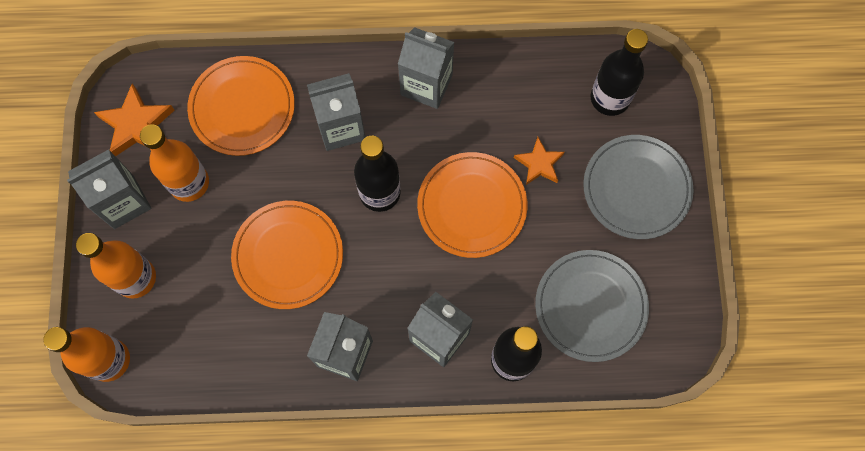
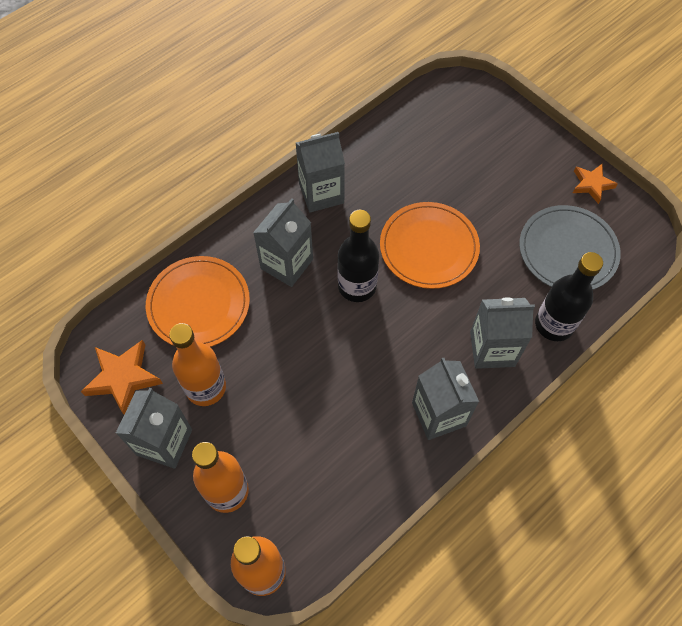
camera: 40 degrees left, 10 degrees down
orange plate [231,201,343,309] -> none
orange star [514,137,564,185] -> orange star moved to [573,164,618,204]
grey plate [583,135,694,239] -> none
black bottle [591,29,648,116] -> none

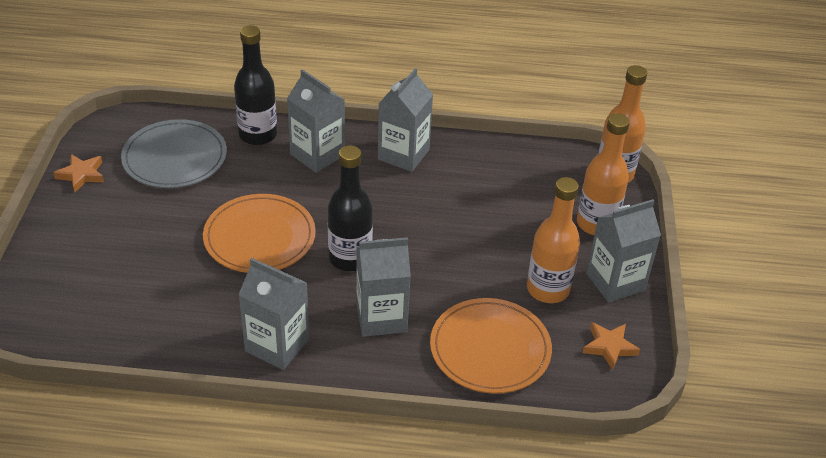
camera: 135 degrees left, 20 degrees down
orange star [81,340,163,414] -> orange star [583,322,641,370], size x0.65

